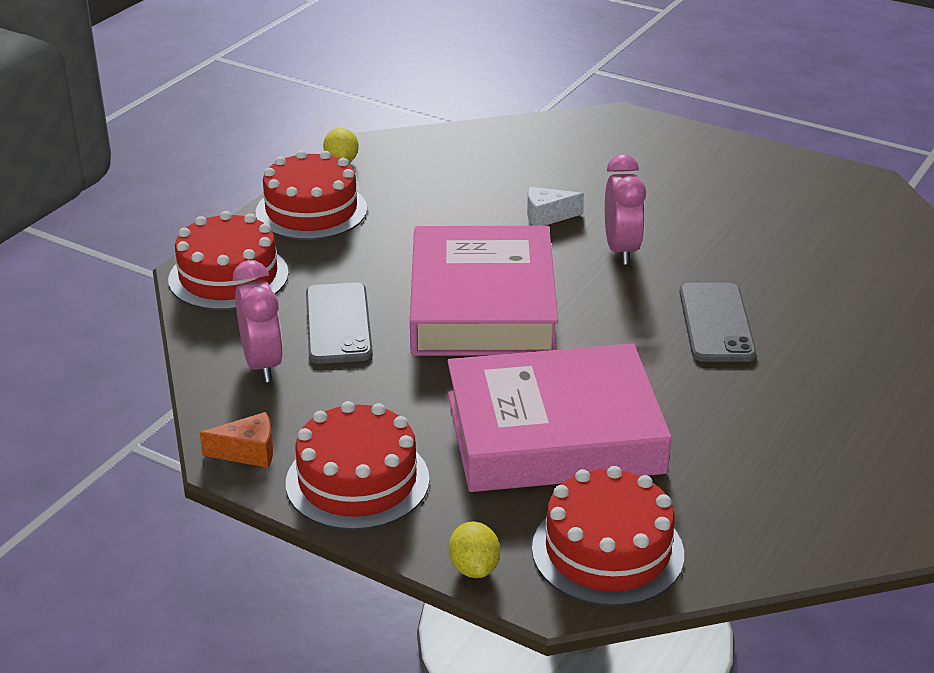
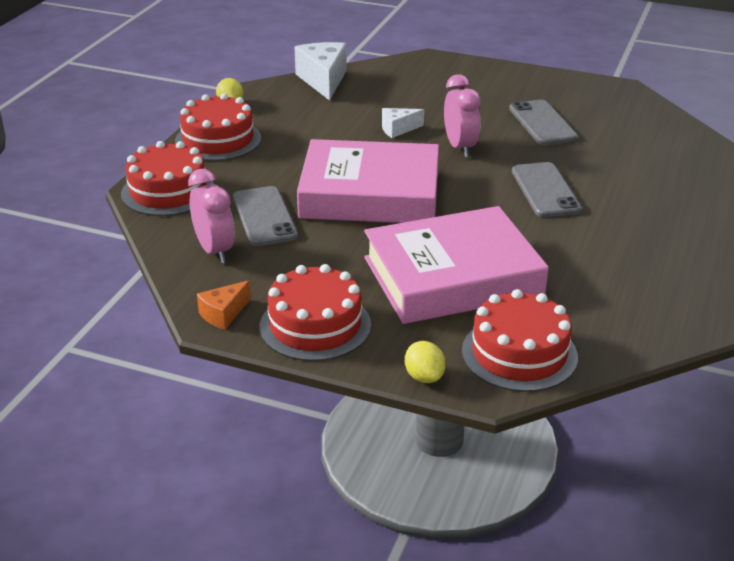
camera: 10 degrees left, 0 degrees up
orange cheese [200,412,273,468] -> orange cheese turned 150 degrees clockwise [197,280,251,330]
pink book [410,226,558,356] -> pink book turned 75 degrees counterclockwise [297,139,439,223]
none -> white cheese [295,42,347,101]
none -> grey phone [509,100,578,145]

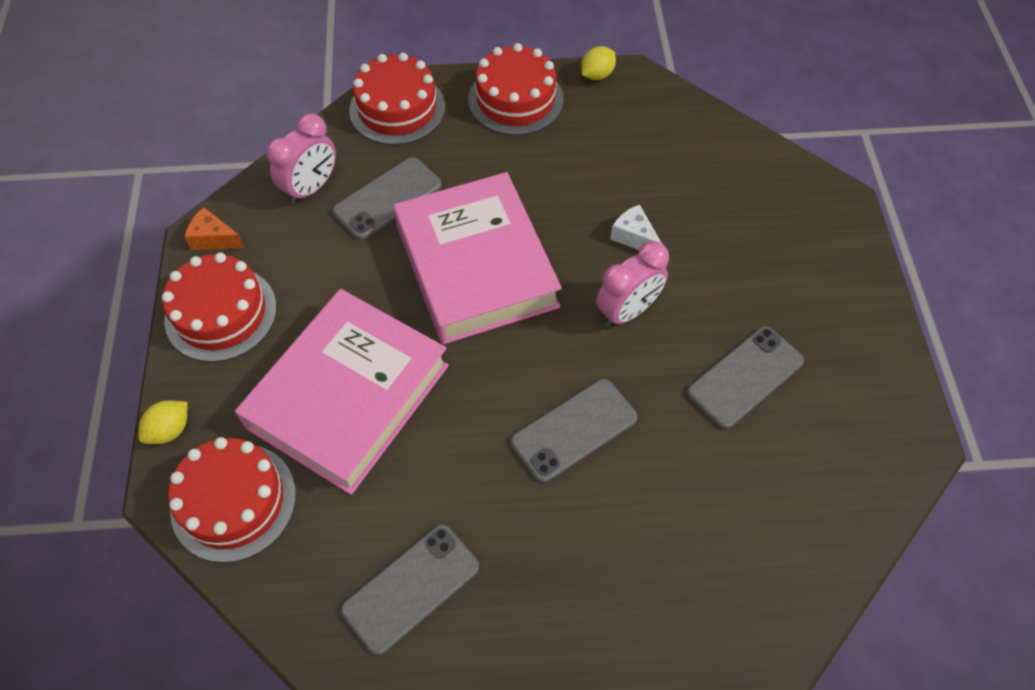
camera: 65 degrees right, 25 degrees up
white cheese [295,42,347,101] -> none
pink book [364,206,549,324] -> pink book turned 75 degrees clockwise [235,289,449,495]
none -> grey phone [341,525,479,655]

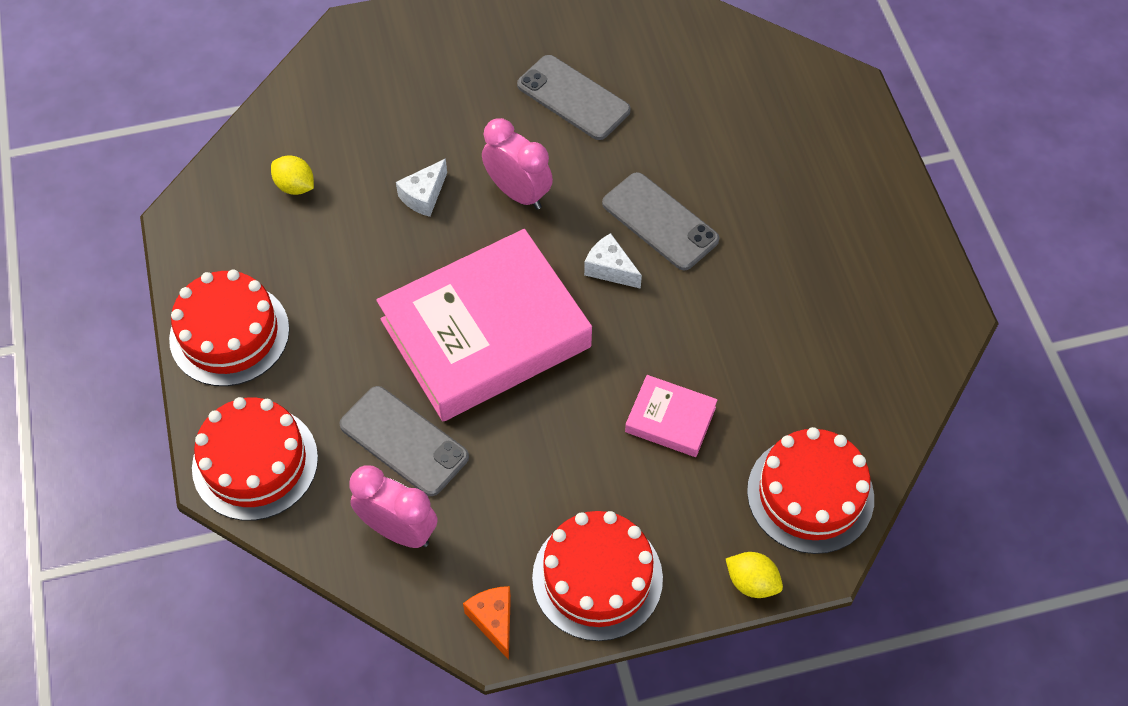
camera: 100 degrees left, 0 degrees up
orange cheese [185,207,245,250] -> orange cheese turned 150 degrees clockwise [463,586,511,660]
pink book [235,289,449,495] -> pink book [625,375,718,457], size x0.43
grey phone [341,525,479,655] -> none
yellow lemon [581,46,616,80] -> yellow lemon moved to [271,155,314,195]
none -> white cheese [584,233,642,289]

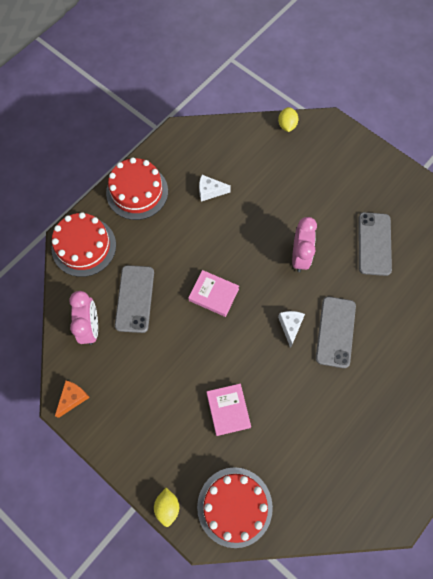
camera: 55 degrees right, 10 degrees up
yellow lemon [271,155,314,195] -> yellow lemon moved to [278,107,298,132]
pink book [376,229,592,421] -> pink book [188,270,239,317], size x0.43
white cheese [396,158,447,217] -> white cheese moved to [199,175,231,202]
red cake [532,511,663,641] -> none

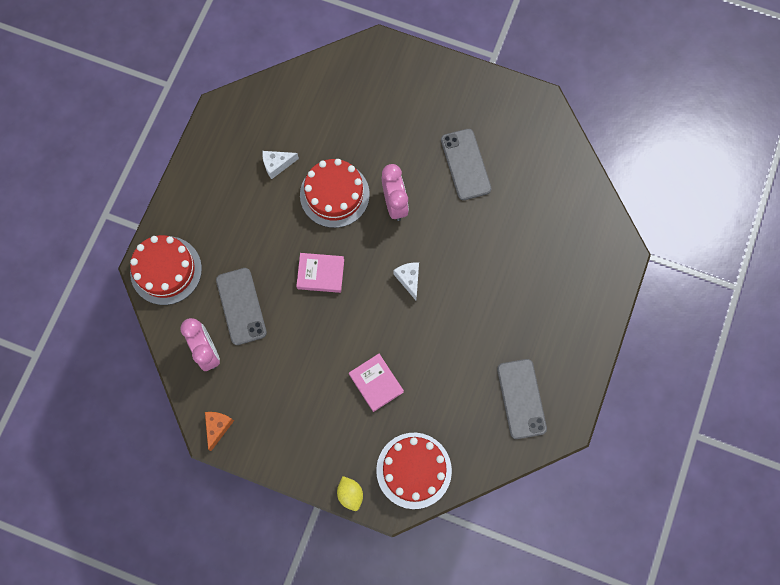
camera: 20 degrees left, 5 degrees up
red cake [106,157,168,220] -> red cake moved to [300,159,370,228]
yellow lemon [278,107,298,132] -> none
grey phone [316,296,356,368] -> grey phone moved to [497,359,547,439]

